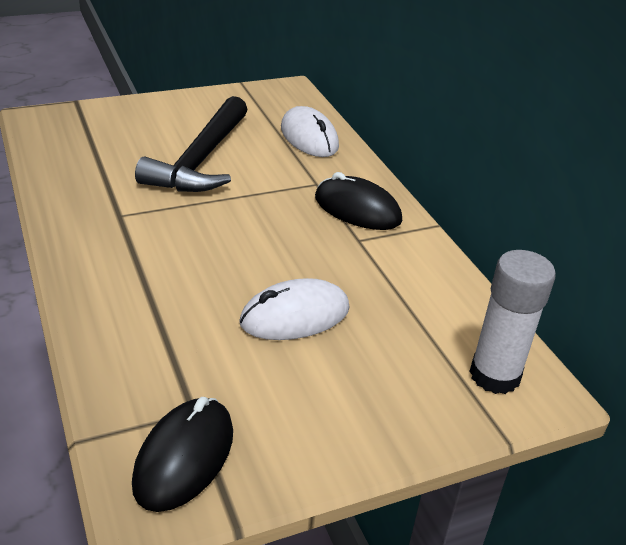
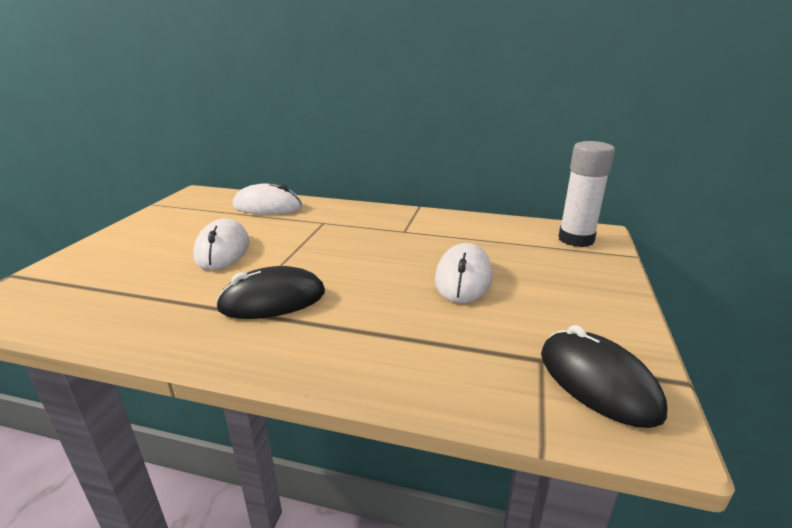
camera: 50 degrees left, 10 degrees down
black hammer [135,96,248,192] -> white mouse [193,219,249,270]
black mouse [315,172,402,230] -> black mouse moved to [216,266,325,319]

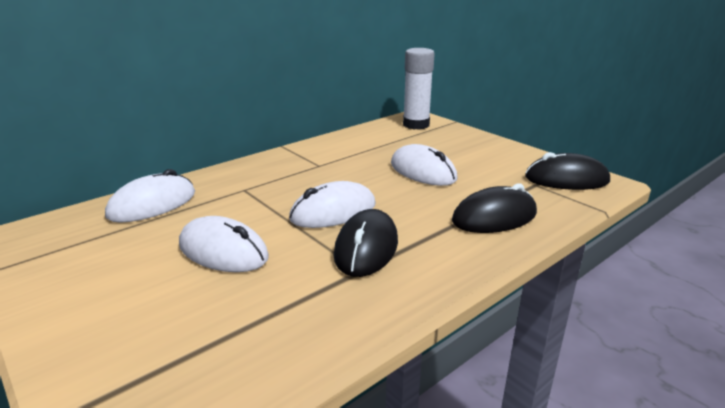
camera: 55 degrees left, 0 degrees up
none -> white mouse [289,181,376,228]
none -> black mouse [452,183,537,233]

